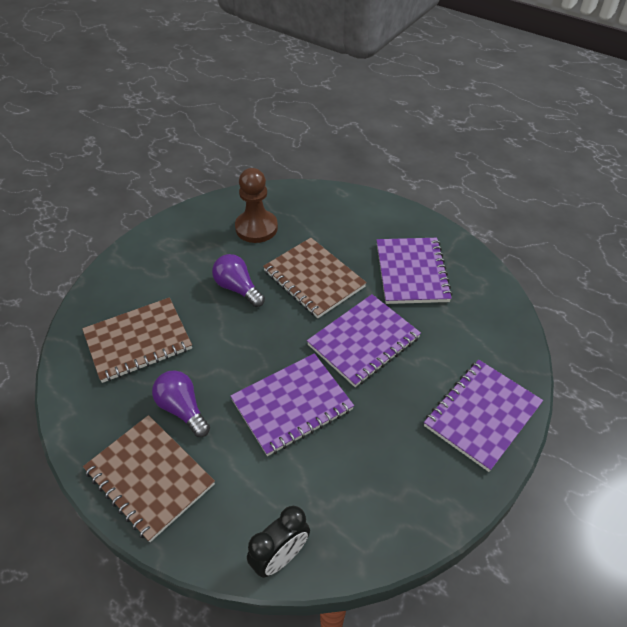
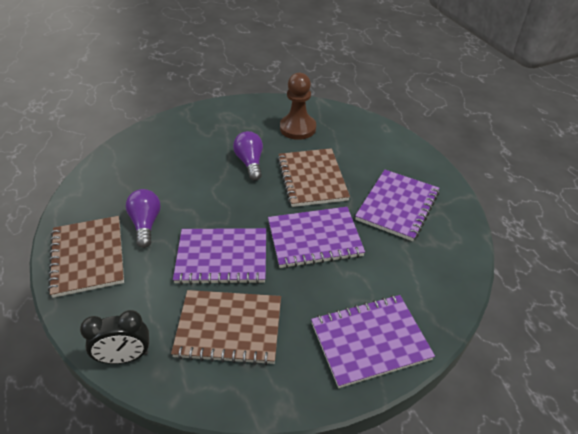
camera: 30 degrees right, 5 degrees down
brown notebook [82,297,192,383] -> brown notebook moved to [171,290,281,365]

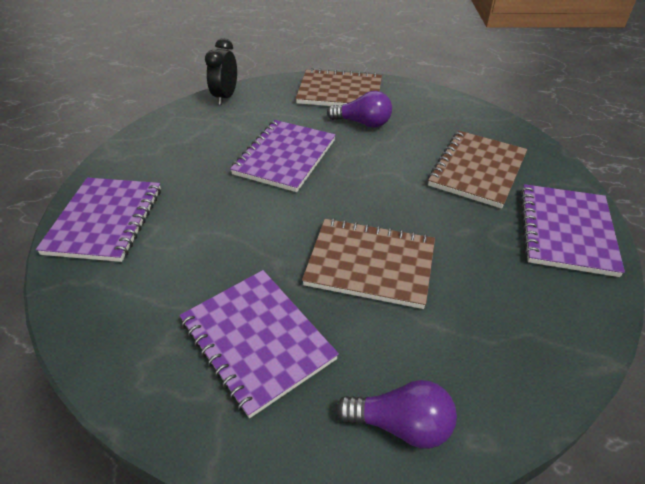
camera: 115 degrees right, 0 degrees up
brown notebook [171,290,281,365] -> brown notebook moved to [428,131,527,209]
purple light bulb [233,131,263,181] -> purple light bulb moved to [335,380,457,449]
purple notebook [268,207,365,268] -> purple notebook moved to [520,184,625,277]
brown pawn [280,73,316,140] -> none

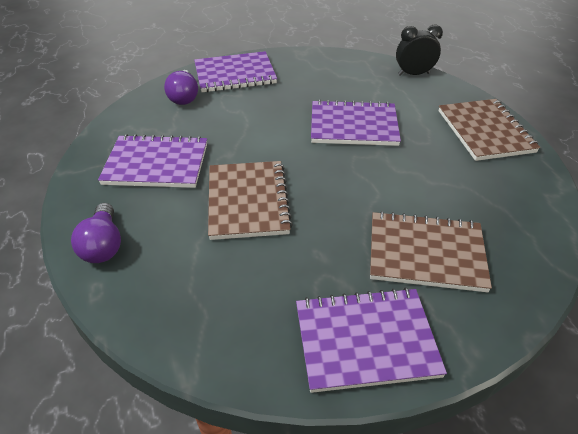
camera: 70 degrees right, 0 degrees up
purple notebook [179,270,339,418] -> purple notebook turned 60 degrees clockwise [98,134,207,188]
purple light bulb [327,91,392,128] -> purple light bulb moved to [164,70,198,105]

